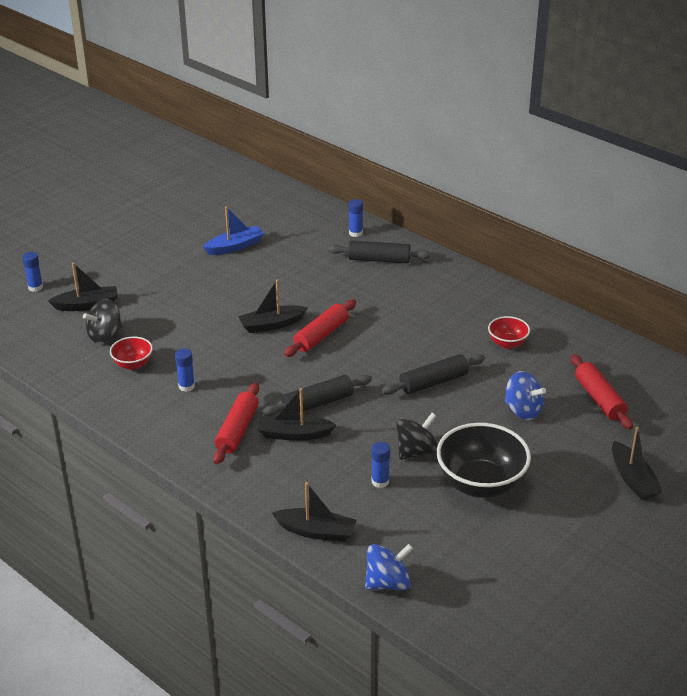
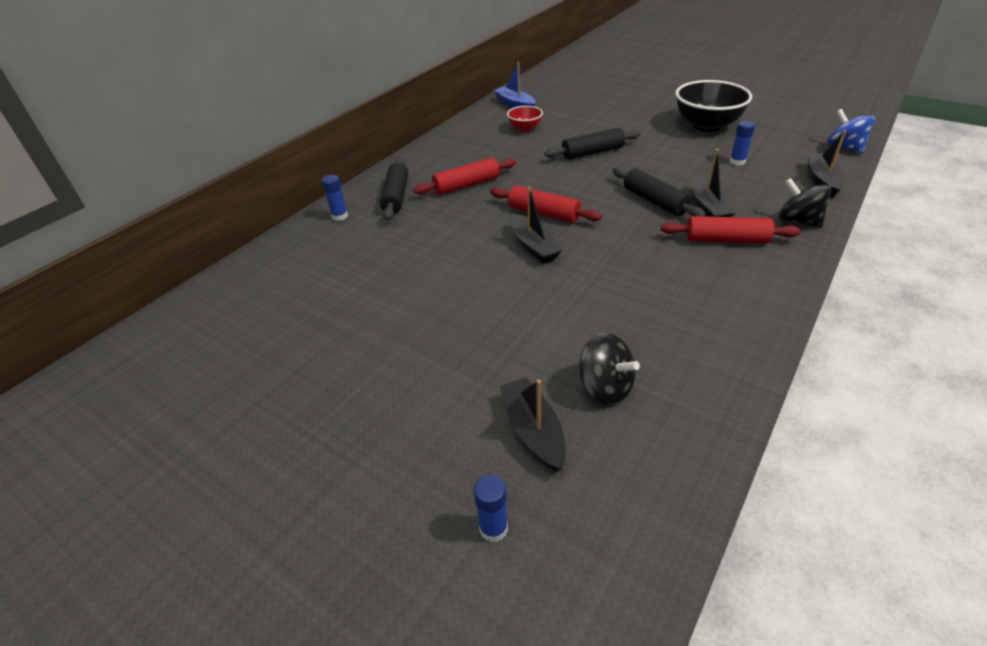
camera: 95 degrees left, 5 degrees up
red bowl [110,336,153,370] -> none
blue glue stick [175,348,195,392] -> none
blue boat [203,206,264,255] -> blue boat moved to [494,62,536,108]
black rolling pin [382,354,485,395] -> black rolling pin turned 75 degrees counterclockwise [545,128,641,159]
black spinning top [396,413,438,460] -> black spinning top moved to [779,178,832,228]
blue spinning top [505,371,546,420] -> none
red rolling pin [571,354,633,430] -> red rolling pin moved to [413,158,516,195]
black boat [612,427,663,500] -> none

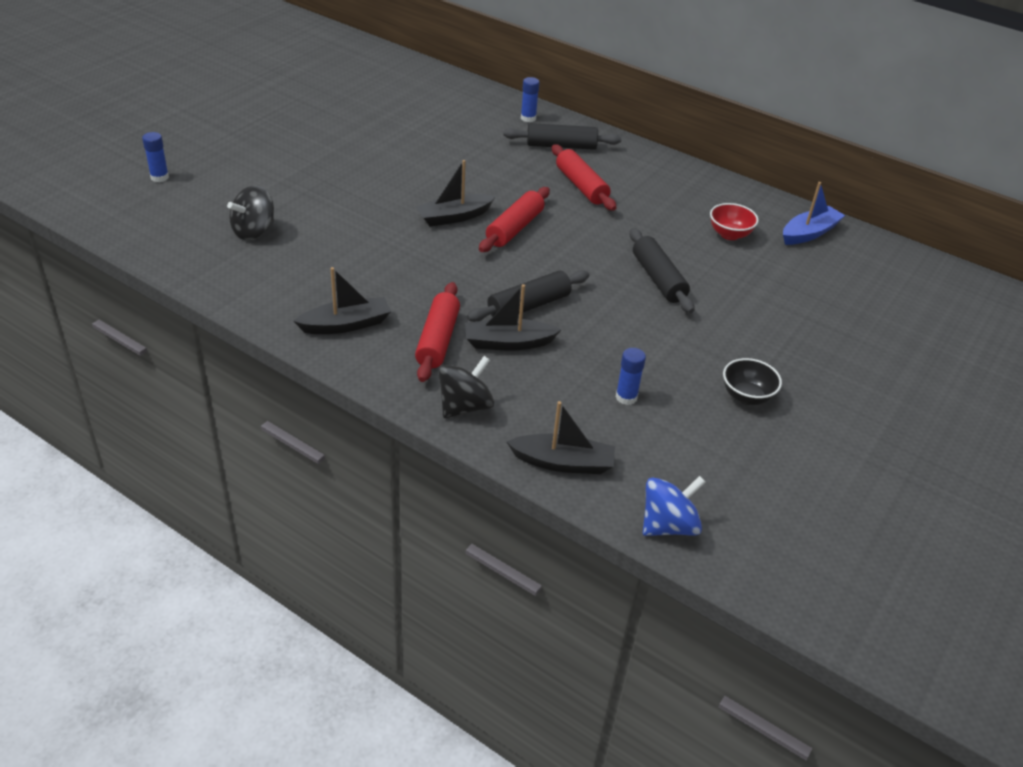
camera: 85 degrees right, 0 degrees up
black boat [500,377,566,472] -> black boat moved to [294,267,391,334]
black bowl [675,80,752,132] -> black bowl [723,358,782,405], size x0.52

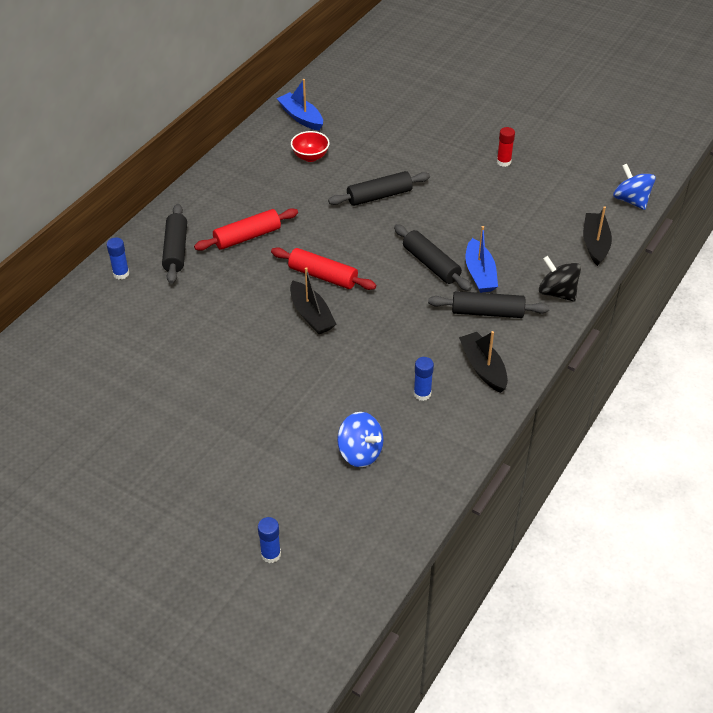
camera: 90 degrees left, 5 degrees up
black spinning top [227,185,274,240] -> blue spinning top [337,412,383,467]
red rolling pin [415,282,460,382] -> black rolling pin [428,291,550,318]
black boat [465,284,561,351] -> blue boat [465,226,498,293]
blue glue stick [616,348,646,405] -> blue glue stick moved to [414,357,434,401]
black bowl [723,358,782,405] -> red glue stick [497,127,515,167]

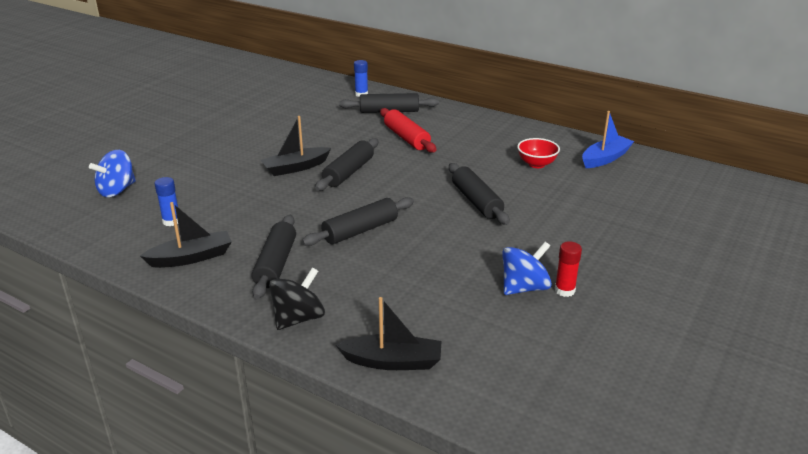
camera: 90 degrees right, 15 degrees down
blue glue stick [258,517,281,563] -> none
red rolling pin [271,247,376,290] -> black rolling pin [315,138,378,191]
blue boat [465,226,498,293] -> none
blue spinning top [613,164,656,210] -> blue spinning top moved to [502,242,552,295]

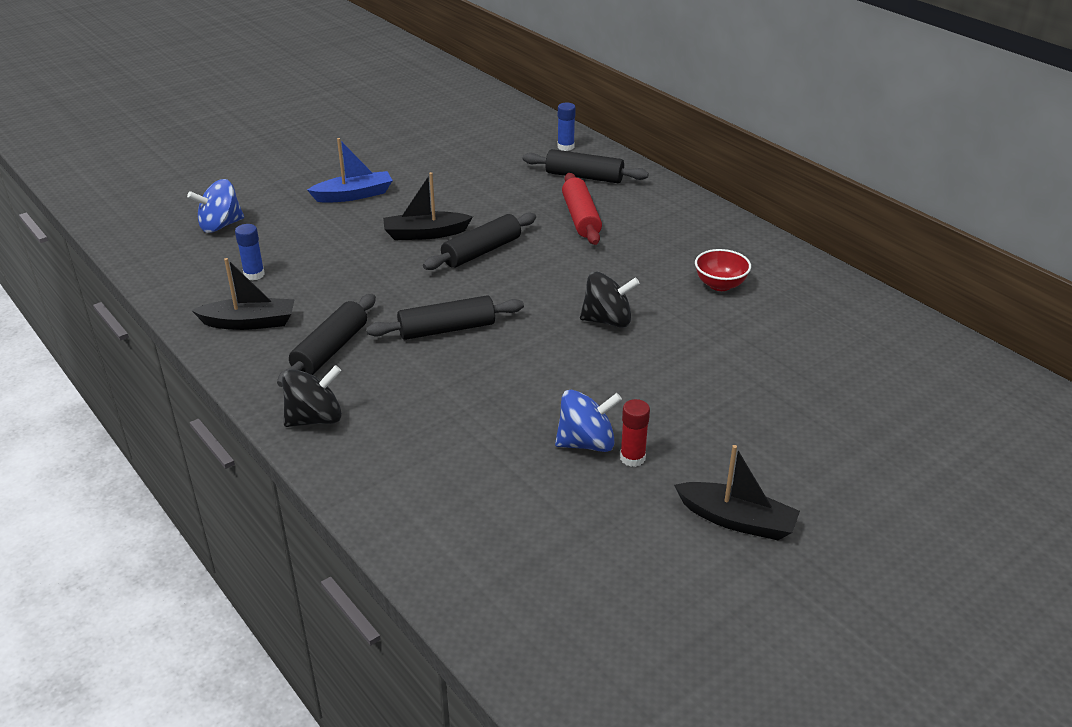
camera: 20 degrees right, 5 degrees up
black boat [336,297,441,370] -> black boat moved to [674,445,800,540]
black rolling pin [449,163,510,225] -> black spinning top [580,272,640,328]
blue boat [582,111,634,168] -> blue boat moved to [307,138,393,203]

